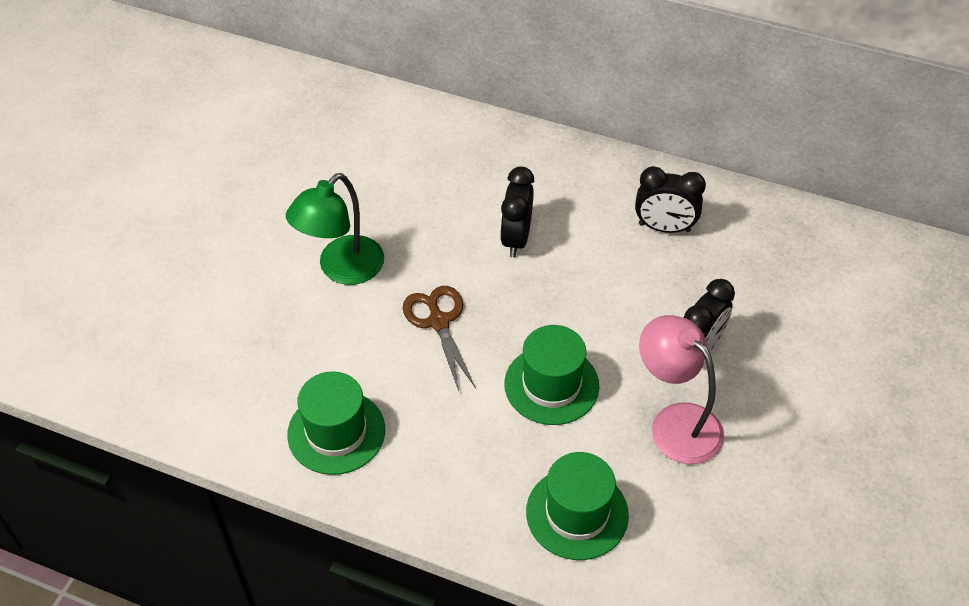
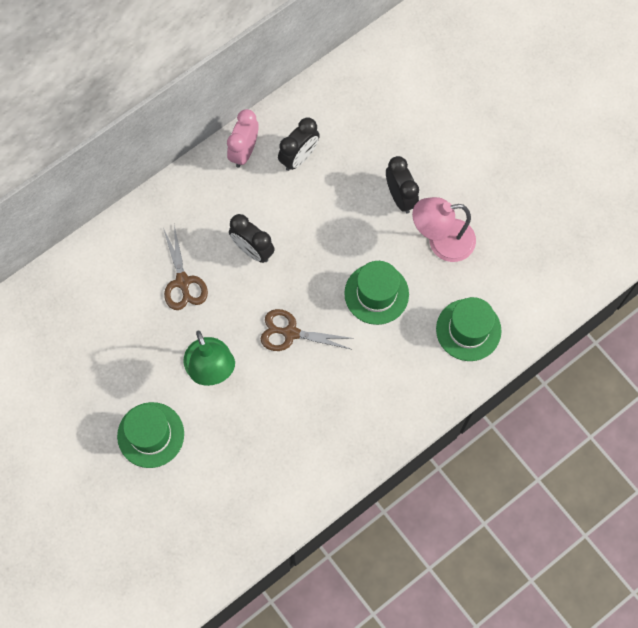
camera: 60 degrees left, 20 degrees up
green hat [287,371,385,475] -> green hat moved to [117,402,184,468]
none -> brown scissors [163,225,208,310]
none -> pink clock [227,109,258,168]

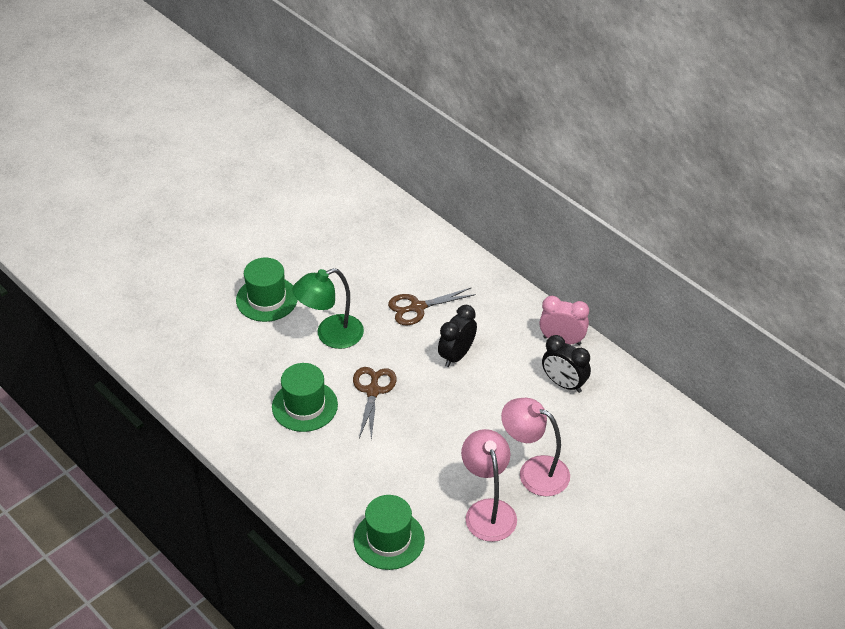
camera: 85 degrees right, 25 degrees down
green hat [344,261,409,325] -> green hat moved to [272,363,338,432]
black clock [386,156,419,214] -> pink lamp [501,398,570,496]

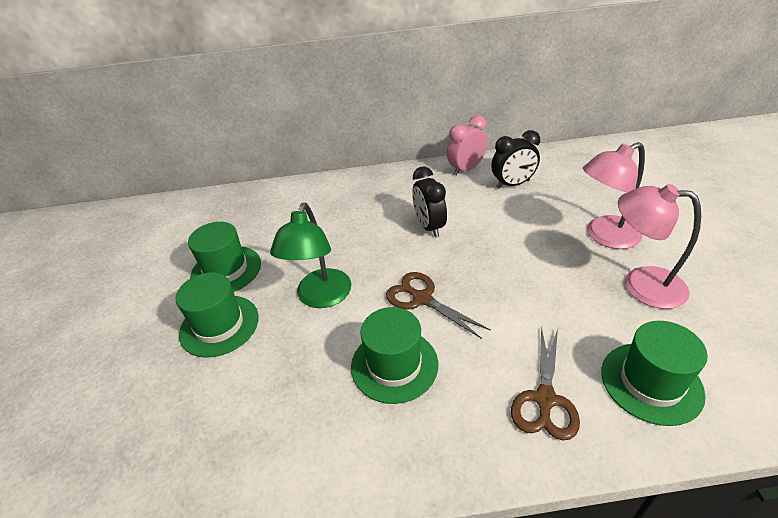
camera: 50 degrees left, 5 degrees down
brown scissors [388,287,476,325] -> brown scissors moved to [511,326,580,440]
none -> green hat [188,222,261,292]

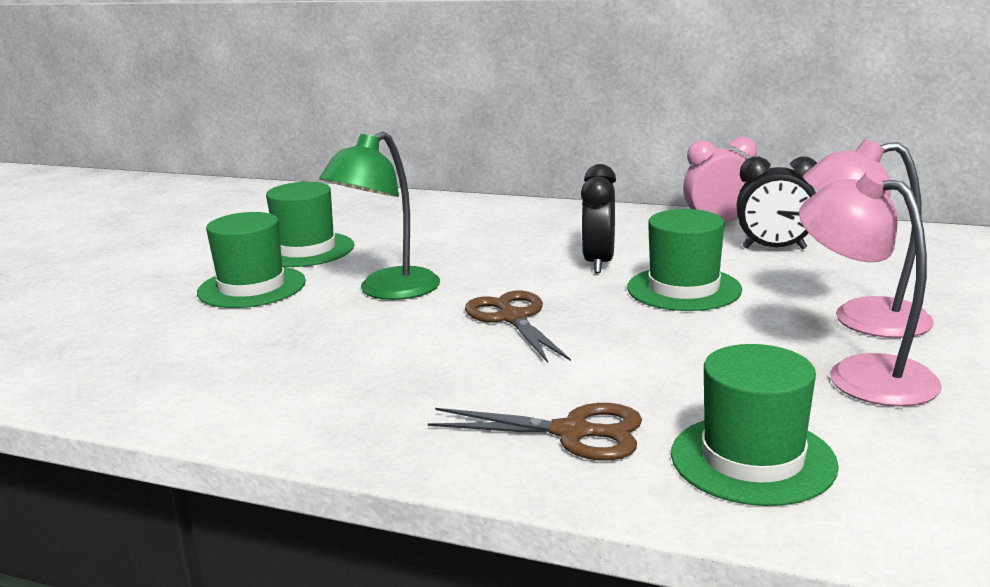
camera: 25 degrees right, 20 degrees down
green hat [351,307,438,404] -> green hat moved to [627,209,742,311]
brown scissors [511,326,580,440] -> brown scissors turned 120 degrees counterclockwise [428,403,642,461]

